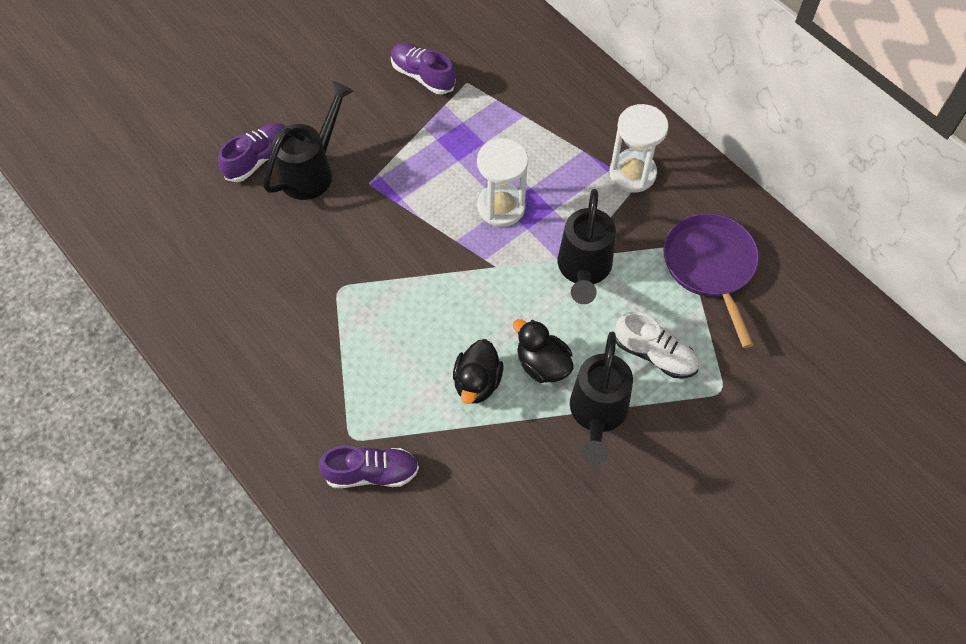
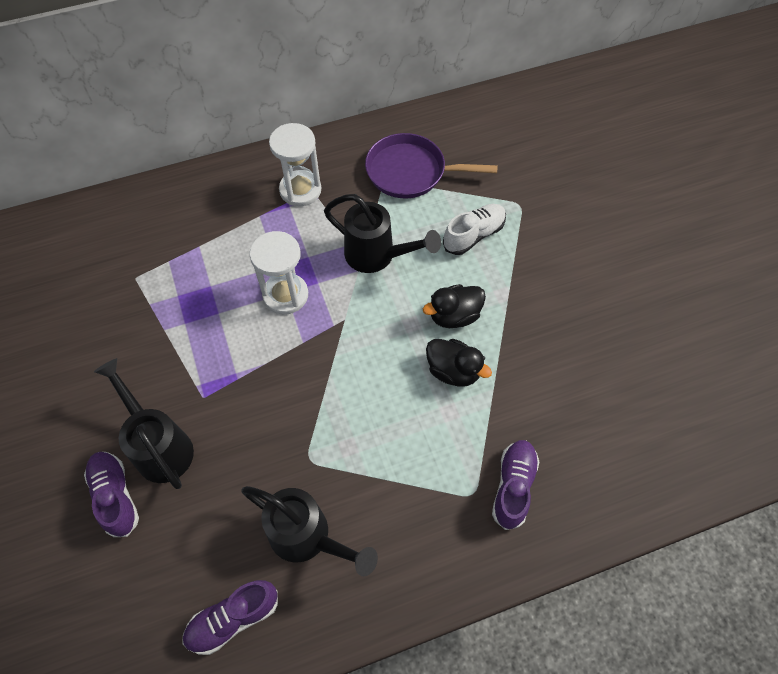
camera: 70 degrees left, 0 degrees up
purple shoe [391,43,456,95] -> purple shoe moved to [182,580,278,655]
black watering can [570,331,633,465] -> black watering can moved to [241,486,378,576]

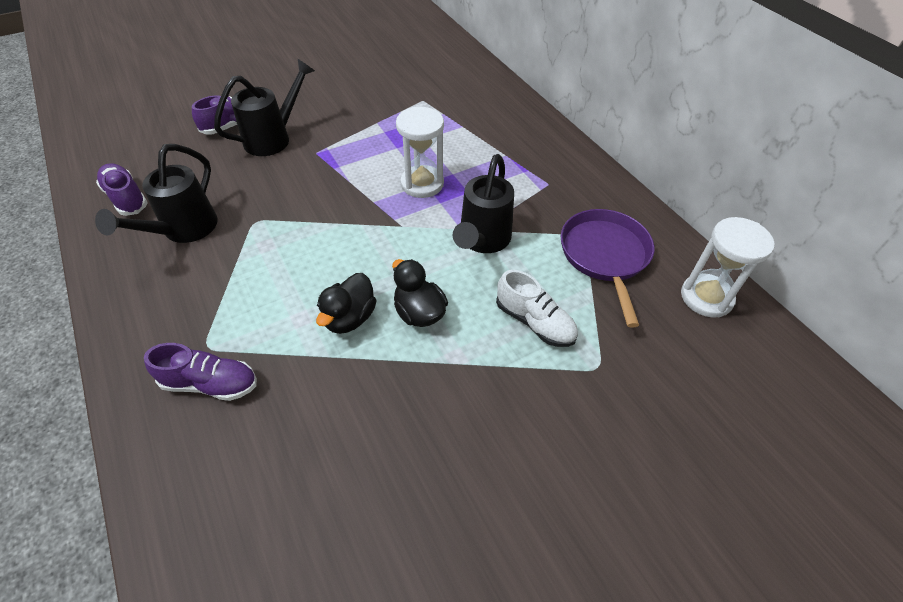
camera: 80 degrees right, 10 degrees down
white hourglass [269,123,321,206] -> white hourglass moved to [681,217,775,318]

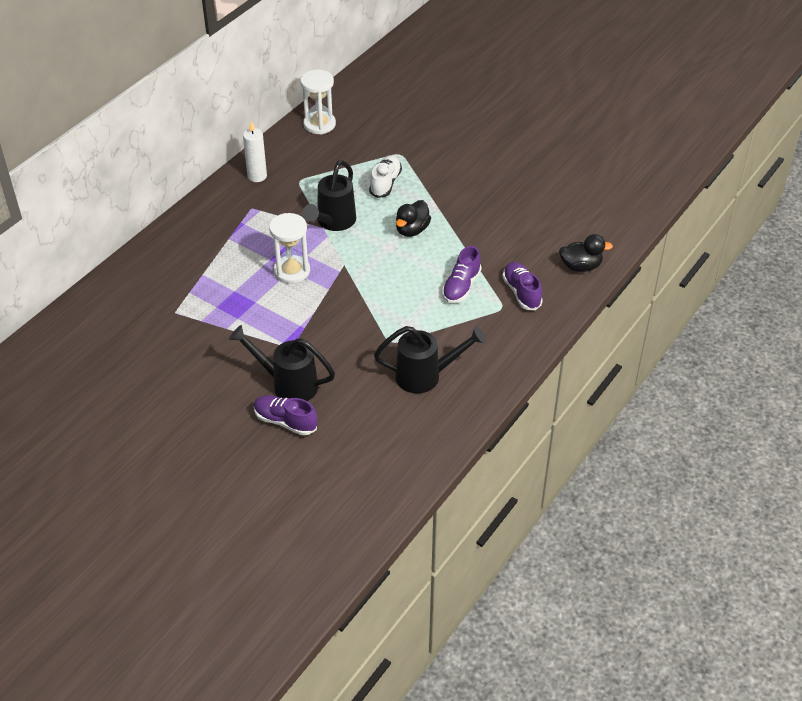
camera: 115 degrees left, 5 degrees down
purple shoe [96,163,148,216] -> purple shoe moved to [442,246,482,303]
black duck [316,273,377,334] -> black duck moved to [559,234,613,272]
black watering can [453,154,514,253] -> black watering can turned 120 degrees clockwise [303,160,356,231]
purple pan [561,209,654,327] -> none
none -> white candle [243,121,267,182]

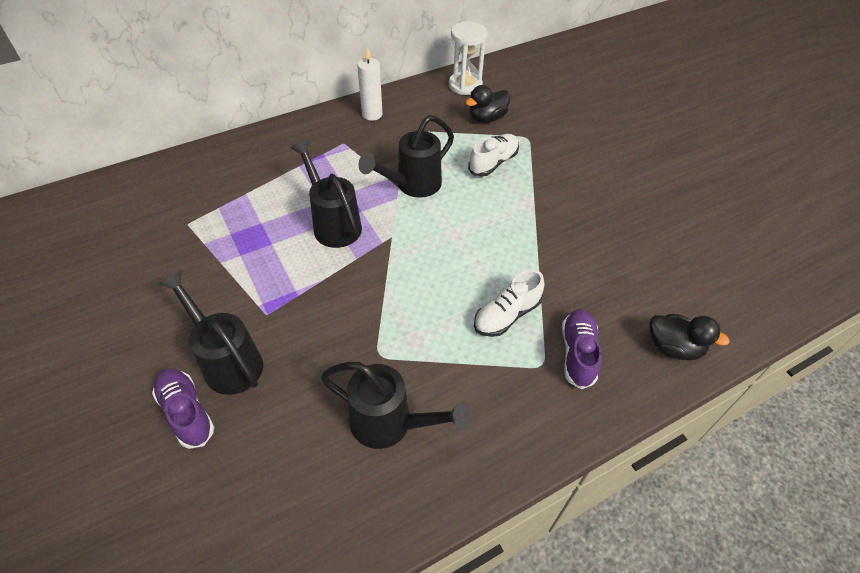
camera: 25 degrees right, 5 degrees up
white hourglass [269,213,310,284] -> black watering can [291,140,362,248]
black duck [396,200,431,237] -> black duck moved to [465,85,510,123]
purple shoe [442,246,482,303] -> white shoe [474,270,545,337]

